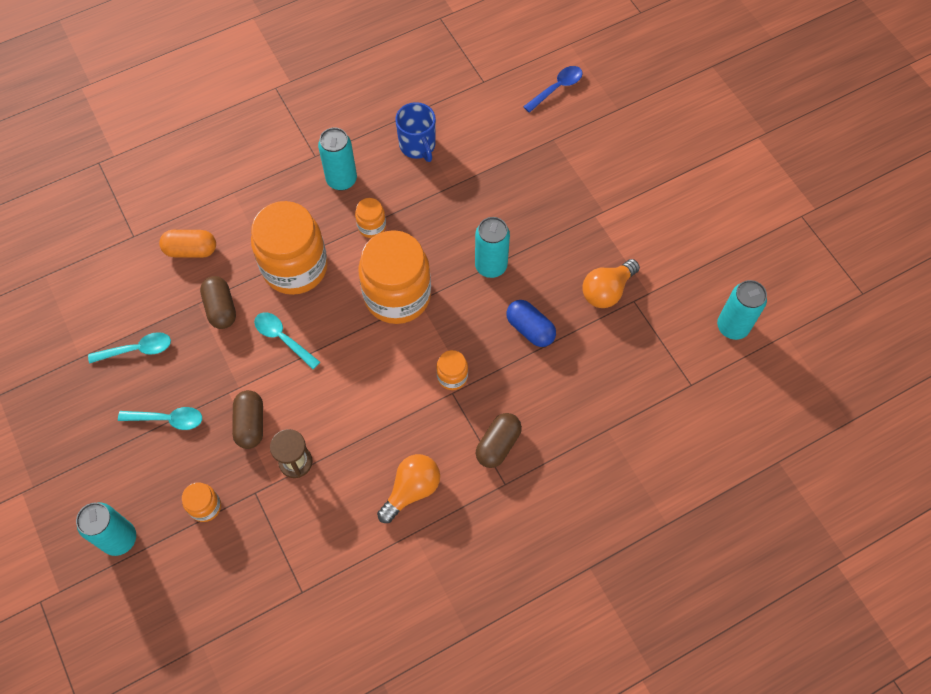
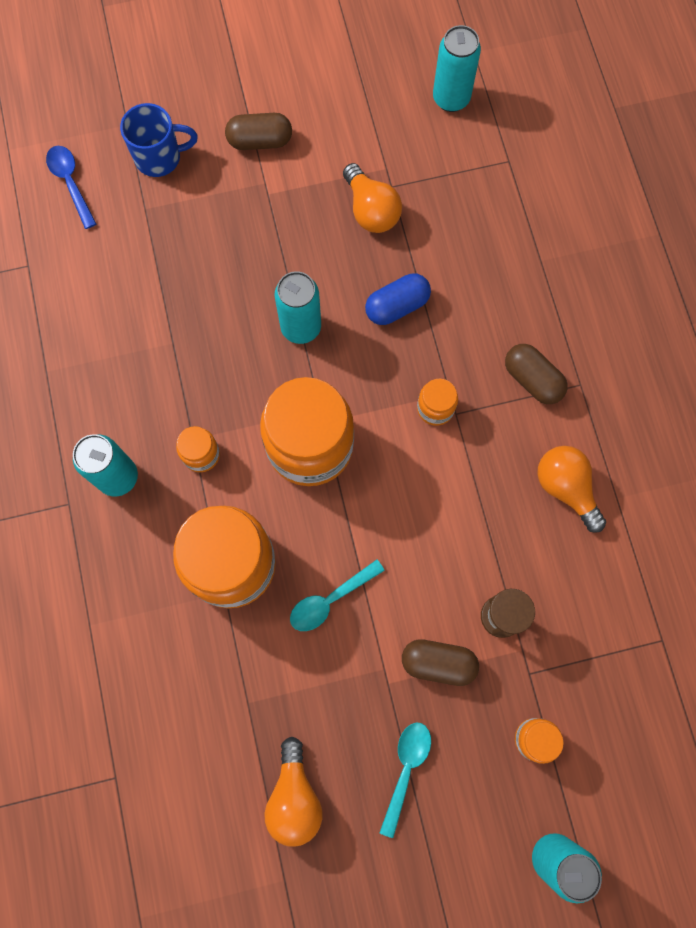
camera: 75 degrees left, 10 degrees up
turquoise spoon [88,332,171,364] -> orange light bulb [264,737,322,847]
orange capsule [159,230,216,258] -> none
brown capsule [200,276,236,329] -> brown capsule moved to [225,113,292,150]
blue mug [395,102,436,162] -> blue mug moved to [120,103,198,177]

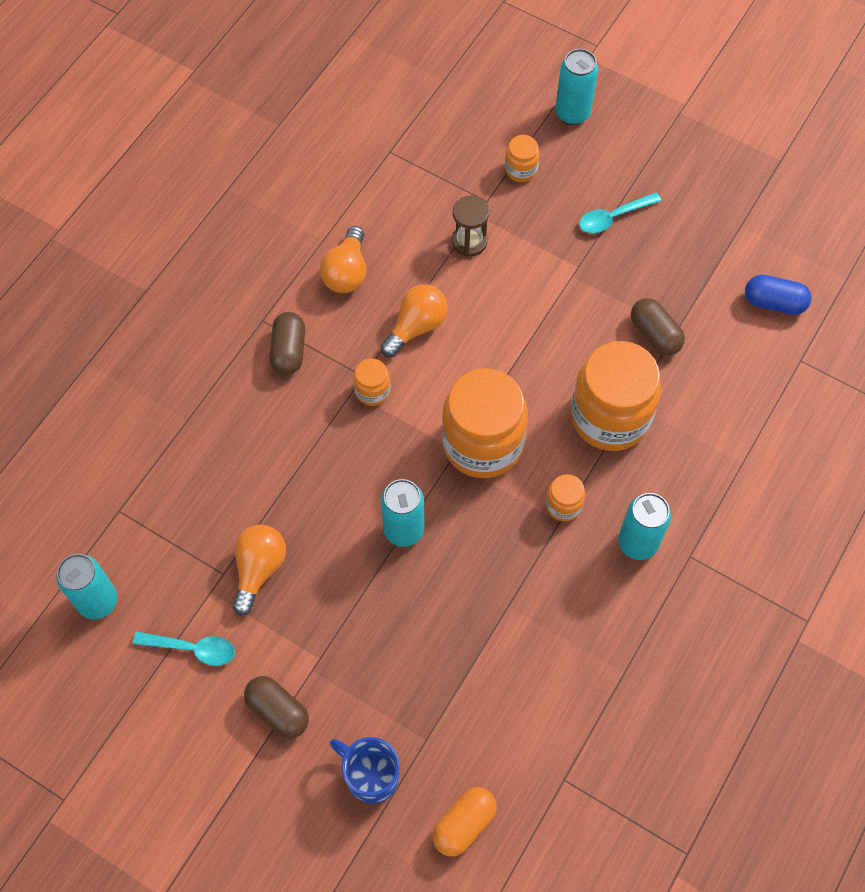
camera: 135 degrees left, 10 degrees down
blue spoon [46,146,96,229] -> orange capsule [432,787,497,857]
orange light bulb [264,737,322,847] -> orange light bulb moved to [380,284,448,357]
turquoise spoon [290,559,385,631] -> turquoise spoon moved to [133,631,235,666]
blue capsule [365,274,431,325] -> blue capsule moved to [745,275,812,315]
brown capsule [402,639,479,686] -> brown capsule moved to [631,298,685,355]

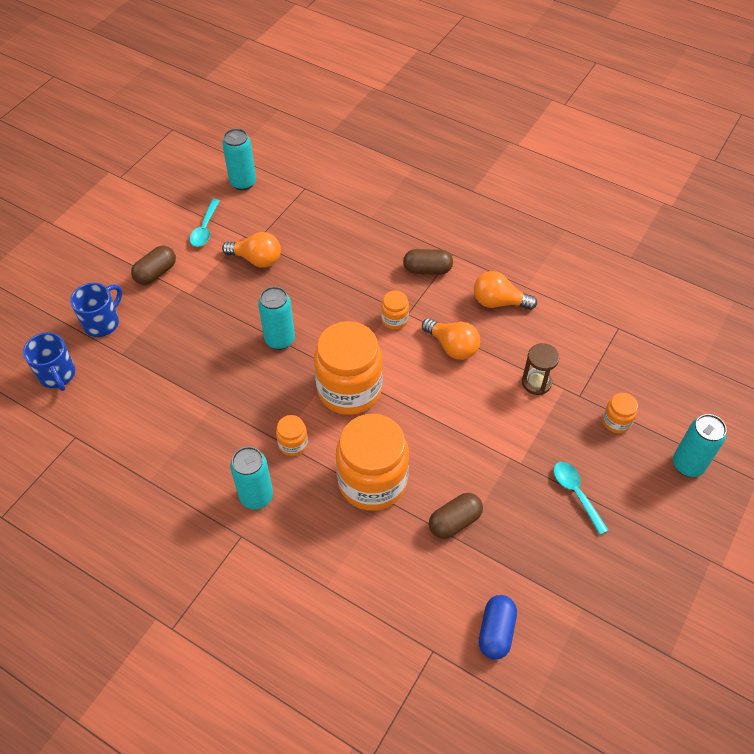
camera: 90 degrees right, 10 degrees down
orange capsule [432,787,497,857] -> blue mug [23,332,75,391]

